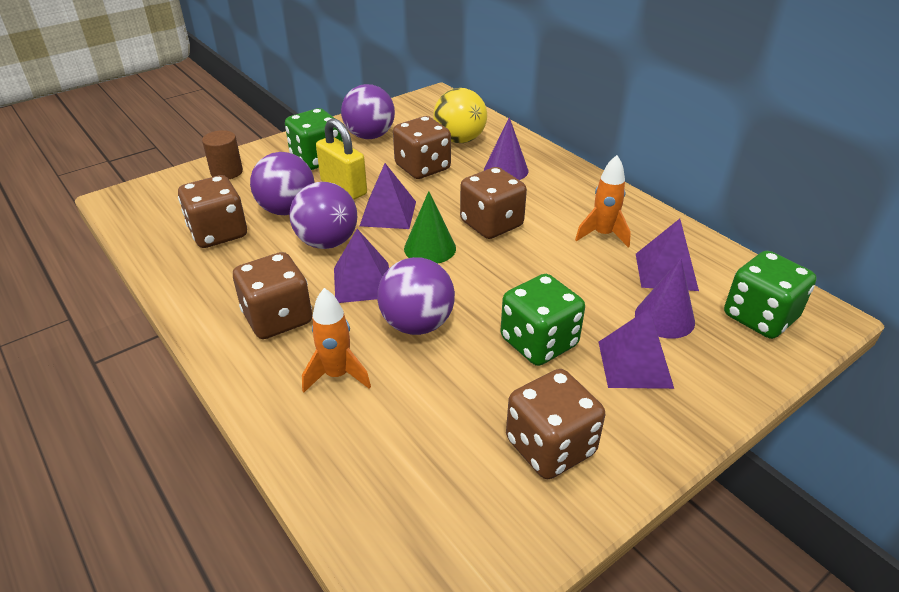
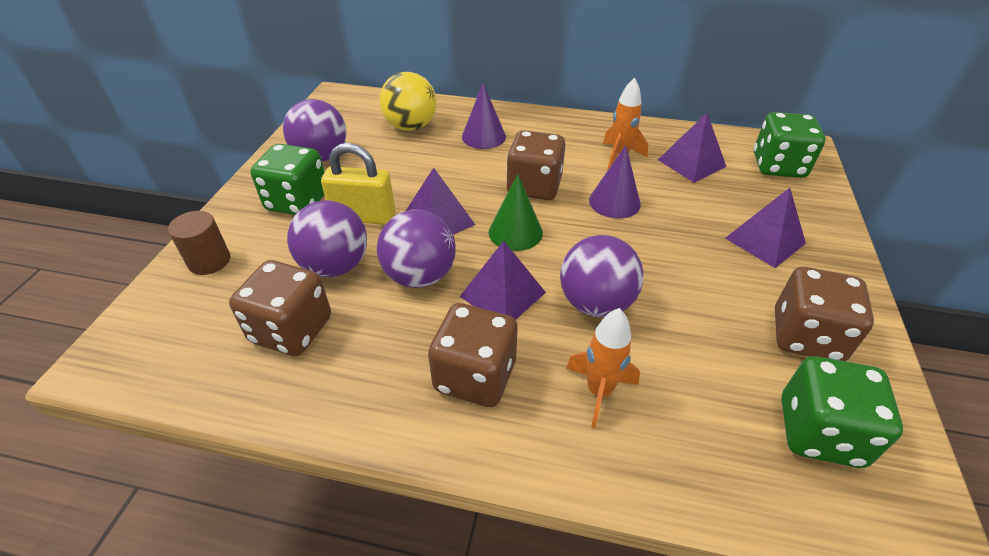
camera: 40 degrees left, 5 degrees up
brown dice [393,116,451,179] -> none
green dice [501,274,585,366] -> green dice moved to [781,356,903,468]
purple cone [635,258,695,339] -> purple cone moved to [589,145,641,219]

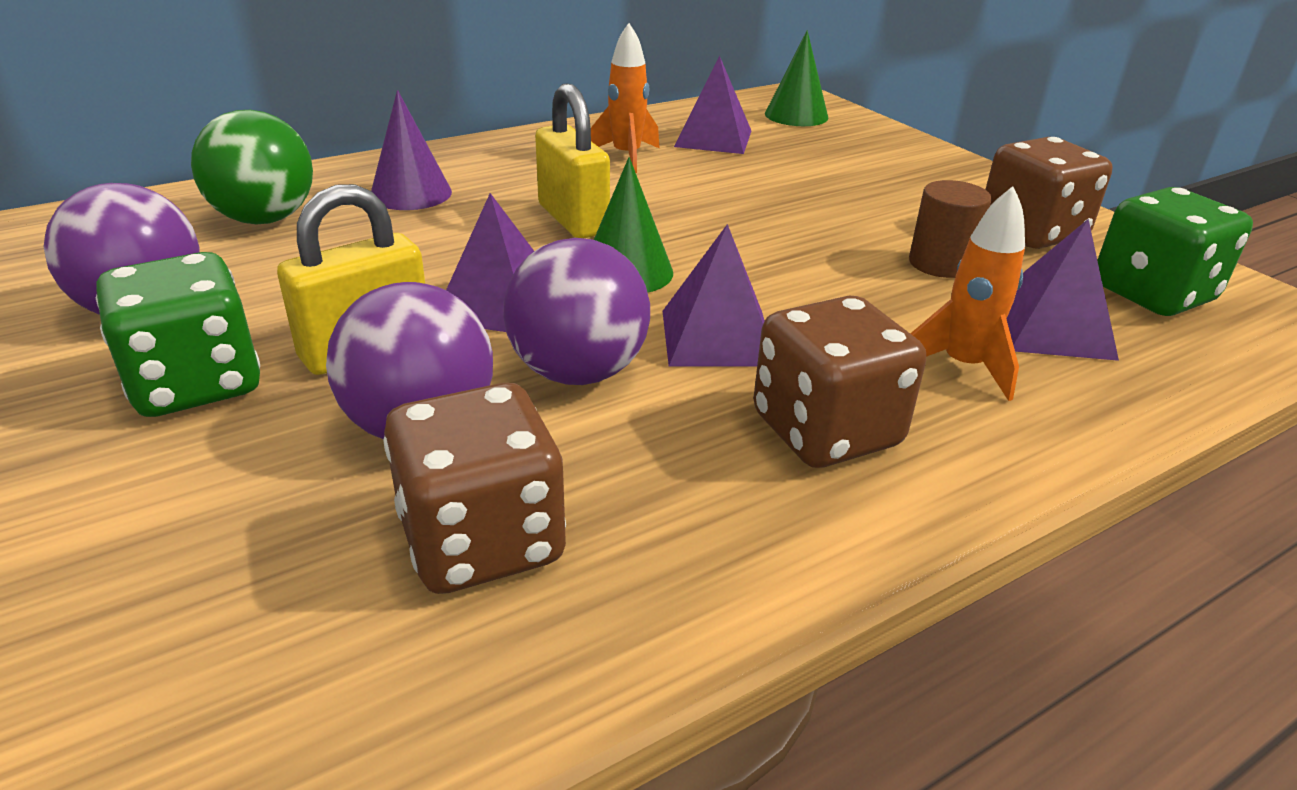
camera: 45 degrees left, 10 degrees down
brown cylinder [168,211,230,275] -> brown cylinder moved to [909,180,992,278]
yellow ball [379,72,437,131] -> green ball [191,110,313,225]
brown dice [506,130,565,200] -> yellow padlock [535,83,610,238]
purple ball [560,235,644,317] -> none
purple cone [589,145,641,219] -> none
purple pyramid [725,188,806,268] -> purple pyramid moved to [1007,219,1119,361]
green dice [754,112,826,178] -> green cone [765,30,828,126]

